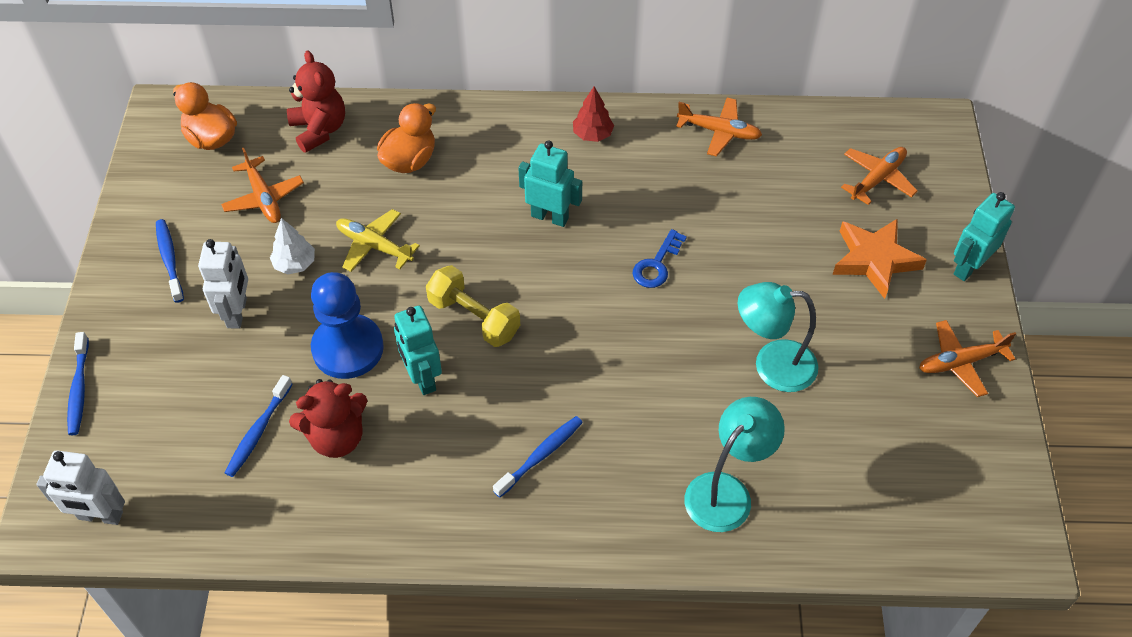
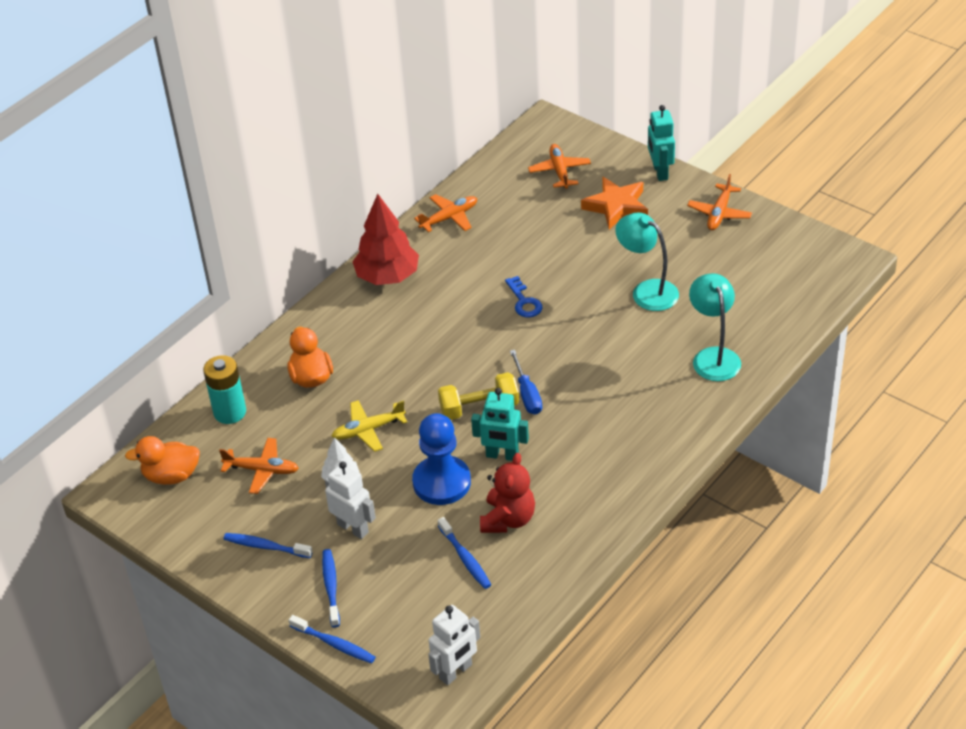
camera: 50 degrees left, 10 degrees down
red teddy bear [287,50,345,153] -> turquoise battery [203,355,246,424]
blue toothbrush [493,416,583,498] -> blue toothbrush moved to [322,549,340,627]
turquoise robot [518,140,582,227] -> none
red tree [573,86,614,142] -> red tree [352,194,419,285], size x1.93
turquoise lamp [738,282,818,392] -> turquoise lamp turned 90 degrees clockwise [615,212,679,311]
none -> blue screwdriver [510,350,542,415]

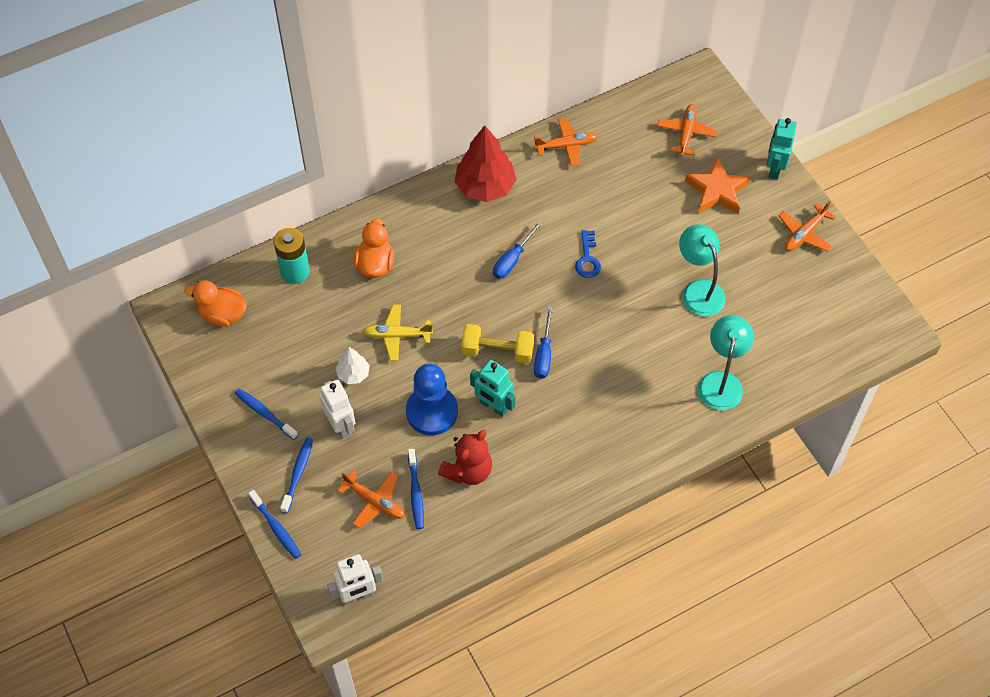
camera: 20 degrees right, 15 degrees up
orange plane [219,438,299,494] -> orange plane moved to [338,470,405,528]
none -> blue screwdriver [493,221,542,279]

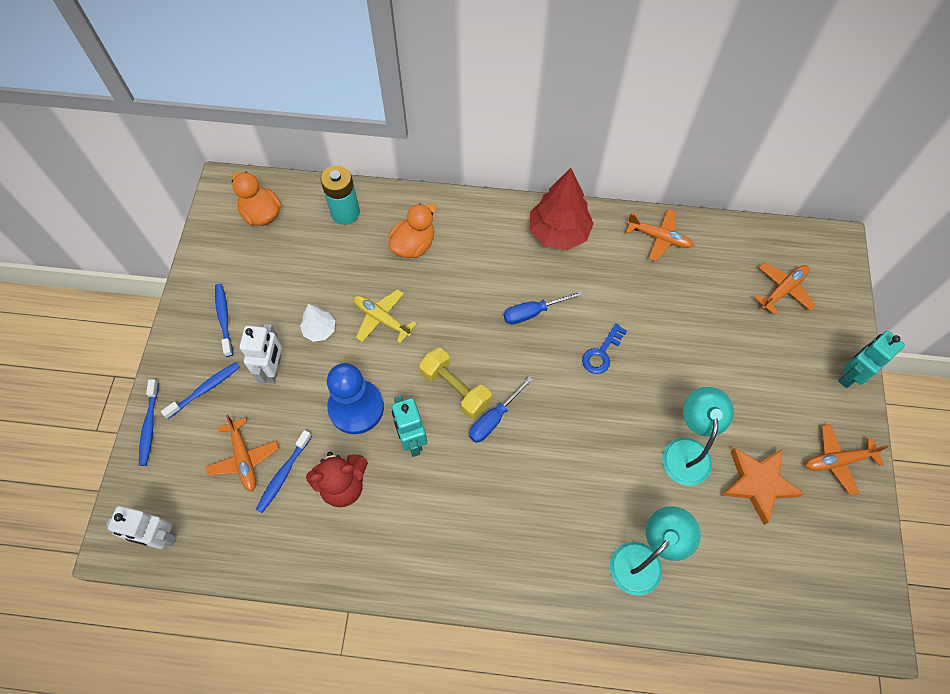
camera: 35 degrees right, 5 degrees up
orange star [685,157,751,214] -> orange star moved to [721,448,804,525]

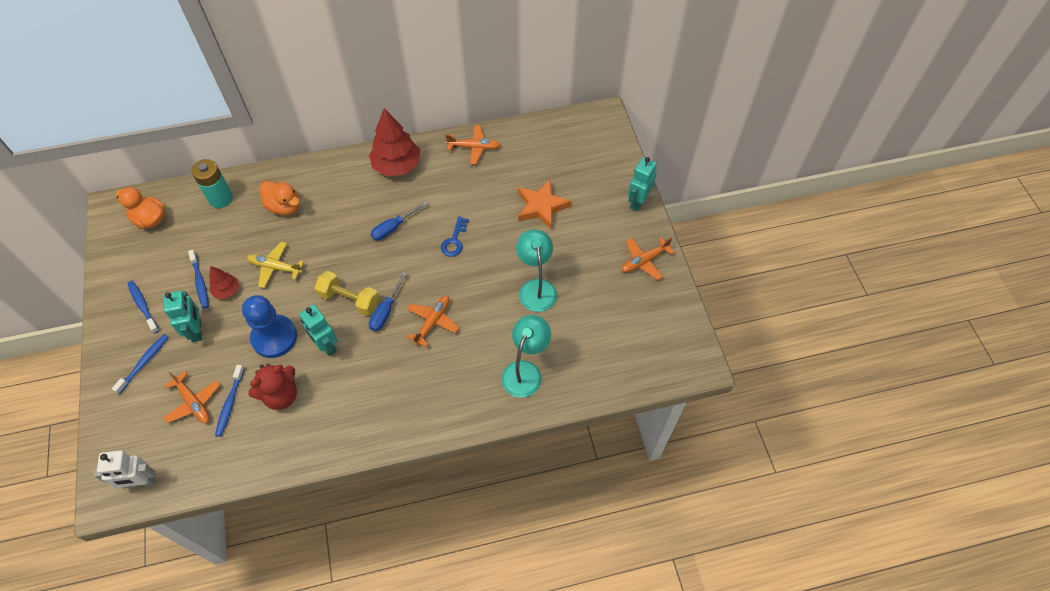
camera: 20 degrees left, 5 degrees down
blue toothbrush [139,379,159,466] -> blue toothbrush moved to [188,250,209,309]
white robot [240,324,282,384] -> turquoise robot [163,291,202,342]
white tree [300,304,335,342] -> red tree [209,266,239,299]
orange duck [388,203,437,258] -> orange duck turned 105 degrees clockwise [260,181,300,215]
orange star [721,448,804,525] -> orange star moved to [518,180,571,230]
orange plane [754,263,816,315] -> orange plane moved to [407,296,459,347]

